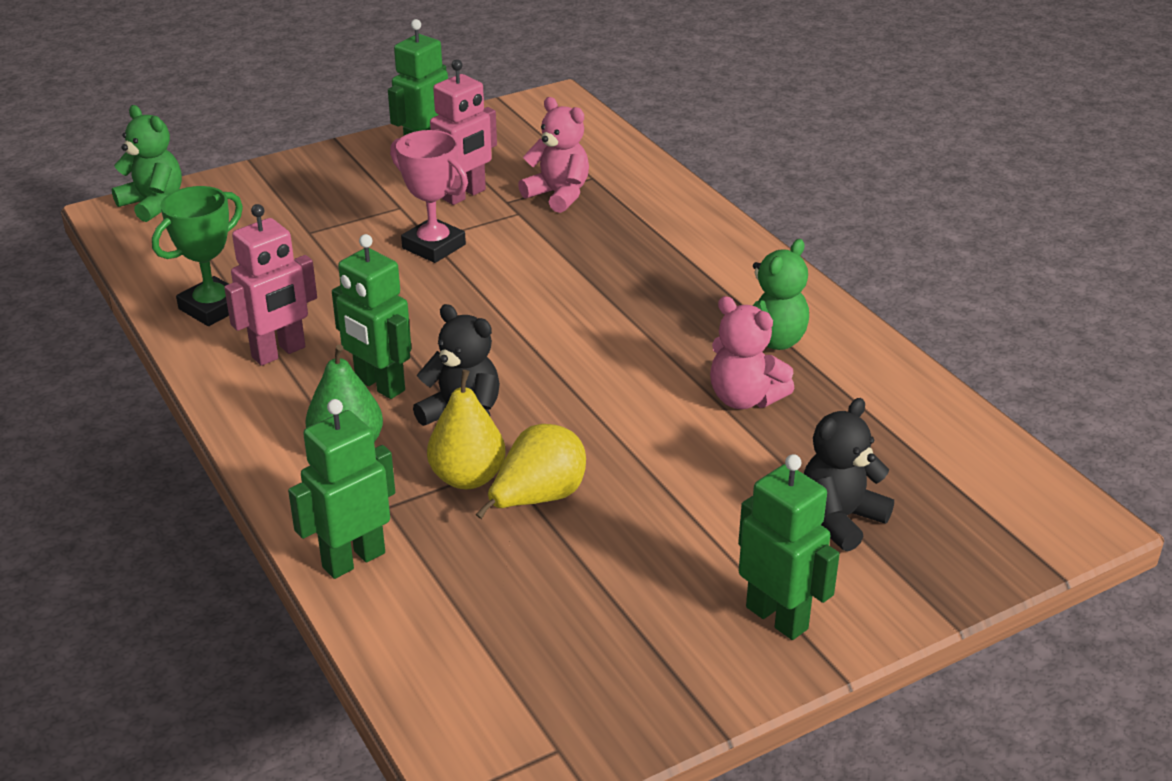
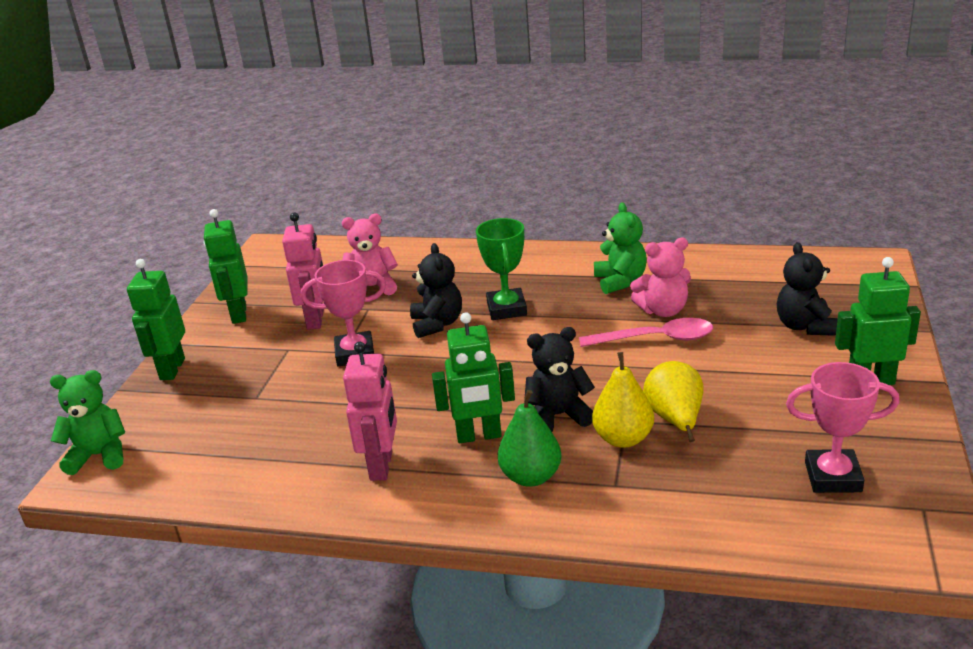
camera: 45 degrees left, 5 degrees down
green trophy [152,186,243,326] -> green trophy moved to [476,218,527,320]
green robot [288,399,395,579] -> green robot moved to [127,259,185,380]
none -> black teddy bear [410,243,462,338]
none -> pink spoon [579,318,713,347]
none -> pink trophy [786,362,900,493]

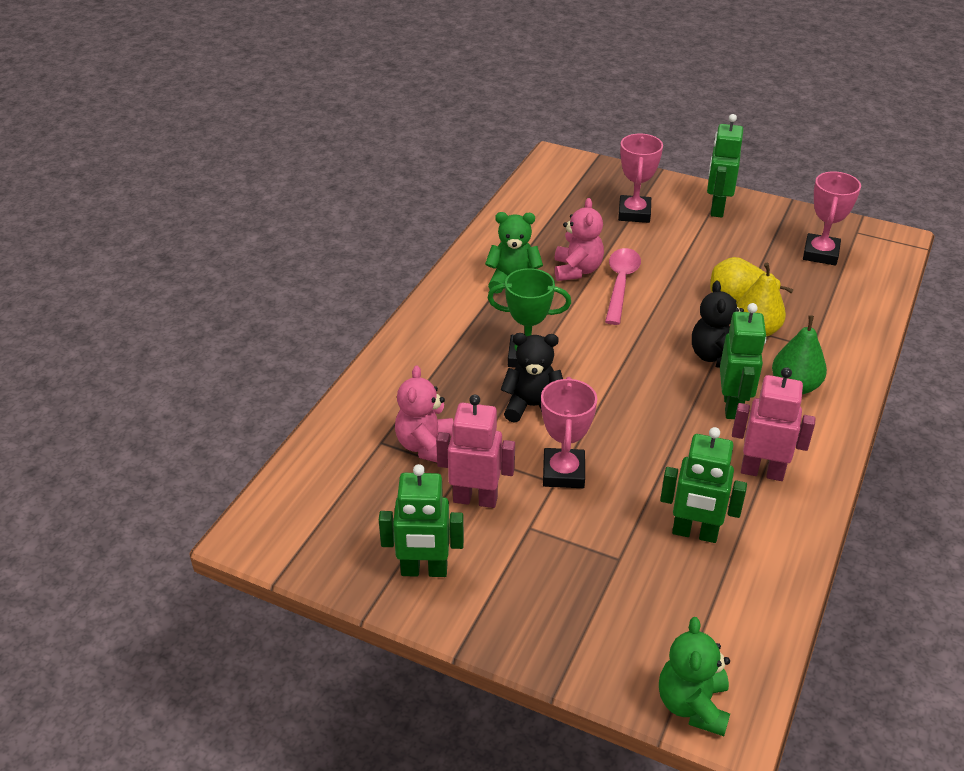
camera: 80 degrees left, 10 degrees up
green robot [127,259,185,380] -> green robot moved to [660,427,747,543]
black teddy bear [777,242,837,336] -> pink trophy [618,134,663,223]

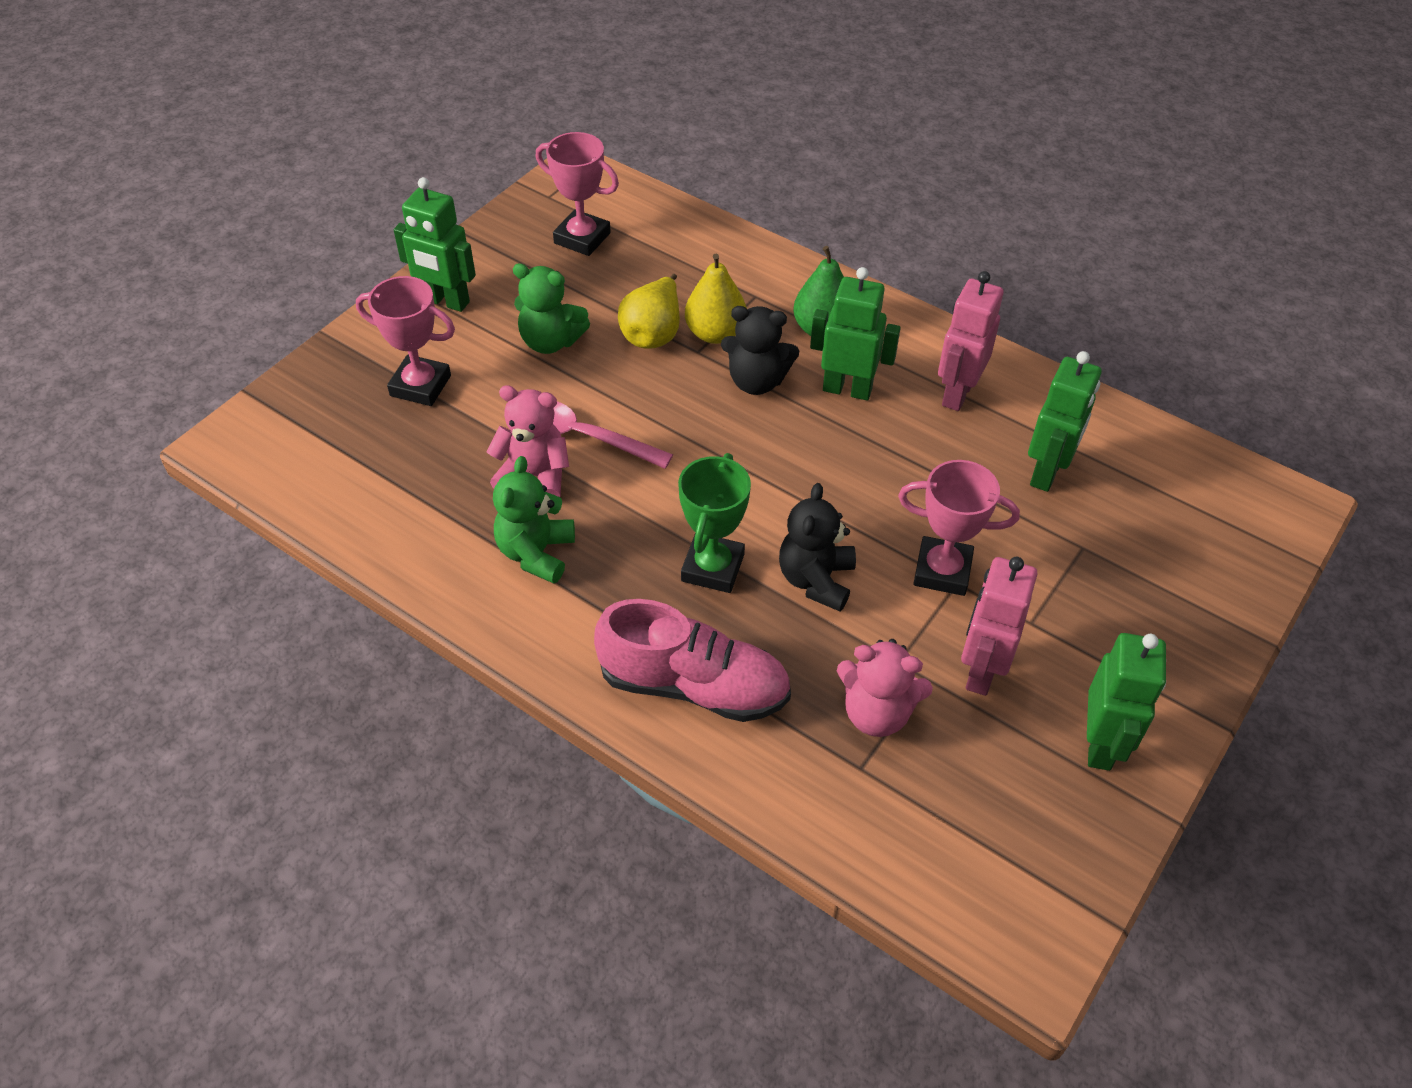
camera: 80 degrees left, 10 degrees up
green teddy bear [659,617,730,736] -> green teddy bear moved to [513,263,590,354]
none -> pink shoe [594,599,791,722]

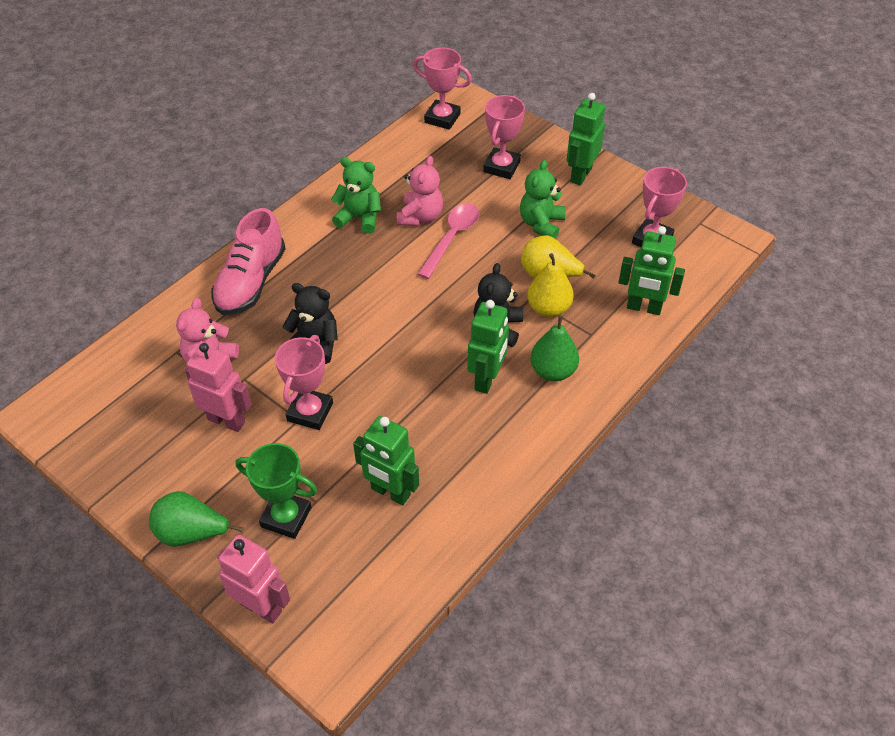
camera: 95 degrees right, 0 degrees up
green trophy [678,453,751,593] -> green trophy moved to [236,443,317,539]
pink robot [938,271,1004,411] -> pink robot moved to [217,535,290,624]
green robot [1087,633,1166,771] -> green robot moved to [619,226,685,315]
none -> green pear [149,491,244,547]
none -> pink trophy [413,47,472,130]

